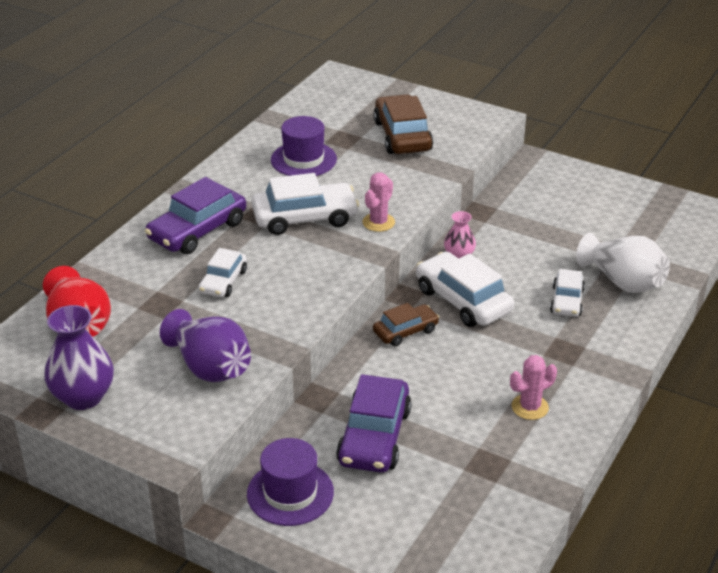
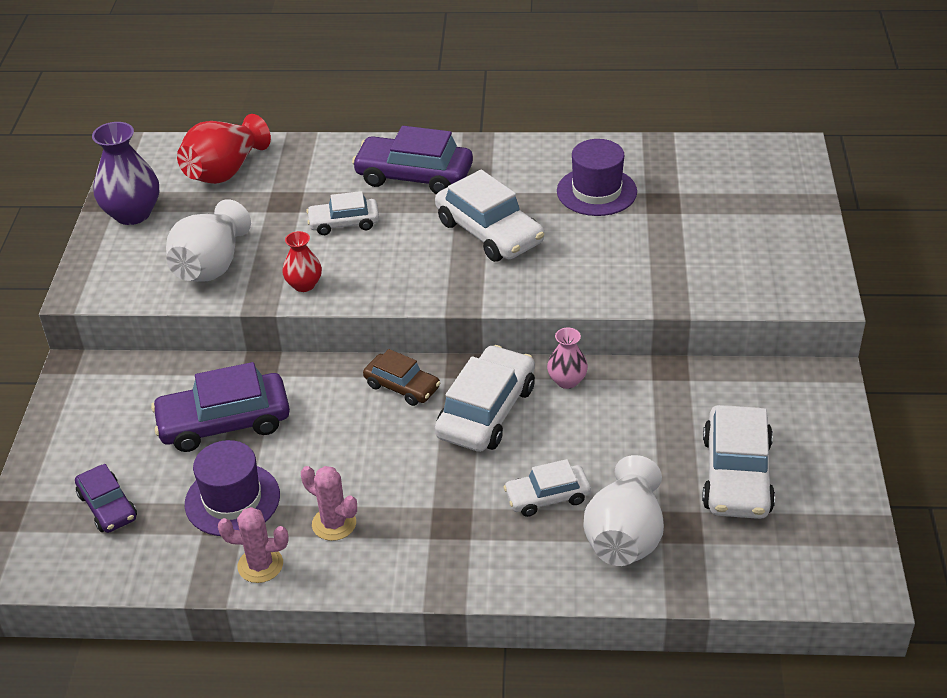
camera: 65 degrees right, 5 degrees up
purple vase [160,309,251,382] -> white vase [166,199,251,282]
purple hat [247,438,334,526] -> purple hat moved to [185,440,280,536]
pink cactus [362,172,395,232] -> pink cactus moved to [218,507,289,583]
brown car [373,94,433,154] -> none
none -> purple car [75,464,137,533]
none -> red vase [282,231,322,292]
none -> white car [702,405,775,519]

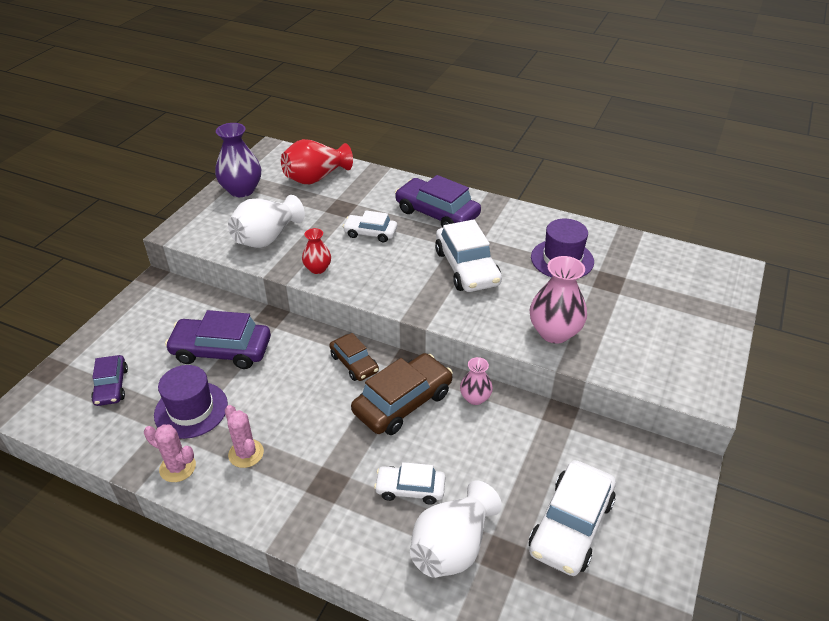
camera: 20 degrees right, 0 degrees up
white car [435,345,535,452] -> brown car [351,353,453,435]
none -> pink vase [530,256,587,343]

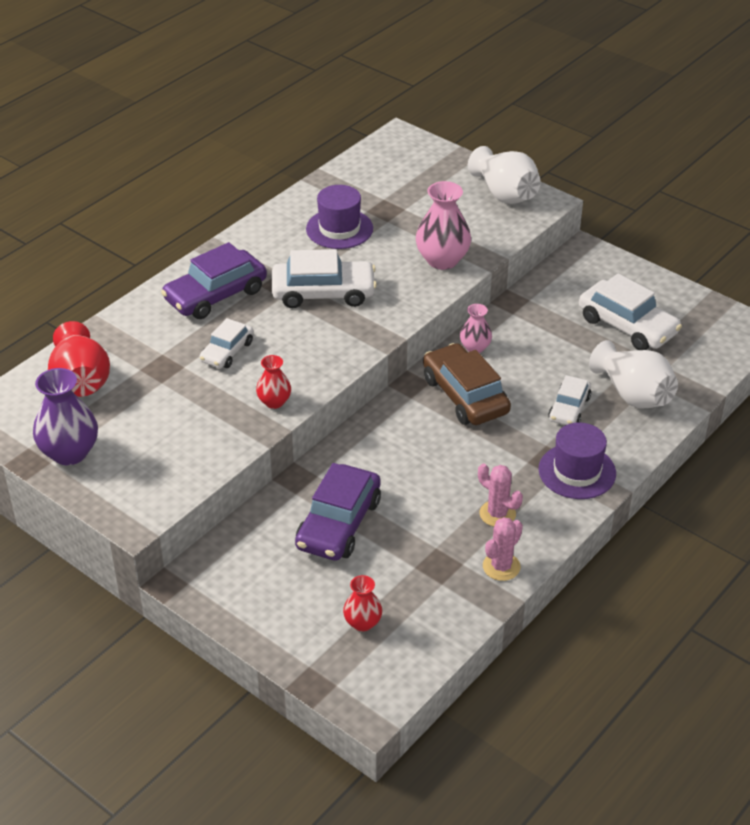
camera: 75 degrees left, 0 degrees up
purple car [91,355,128,406] -> red vase [343,575,382,631]
purple hat [154,365,228,439] -> purple hat moved to [538,422,616,499]
pink cactus [225,405,264,468] -> pink cactus turned 60 degrees clockwise [478,463,523,526]
white vase [228,195,305,248] -> white vase moved to [468,146,541,204]
brown car [329,333,379,381] -> none

